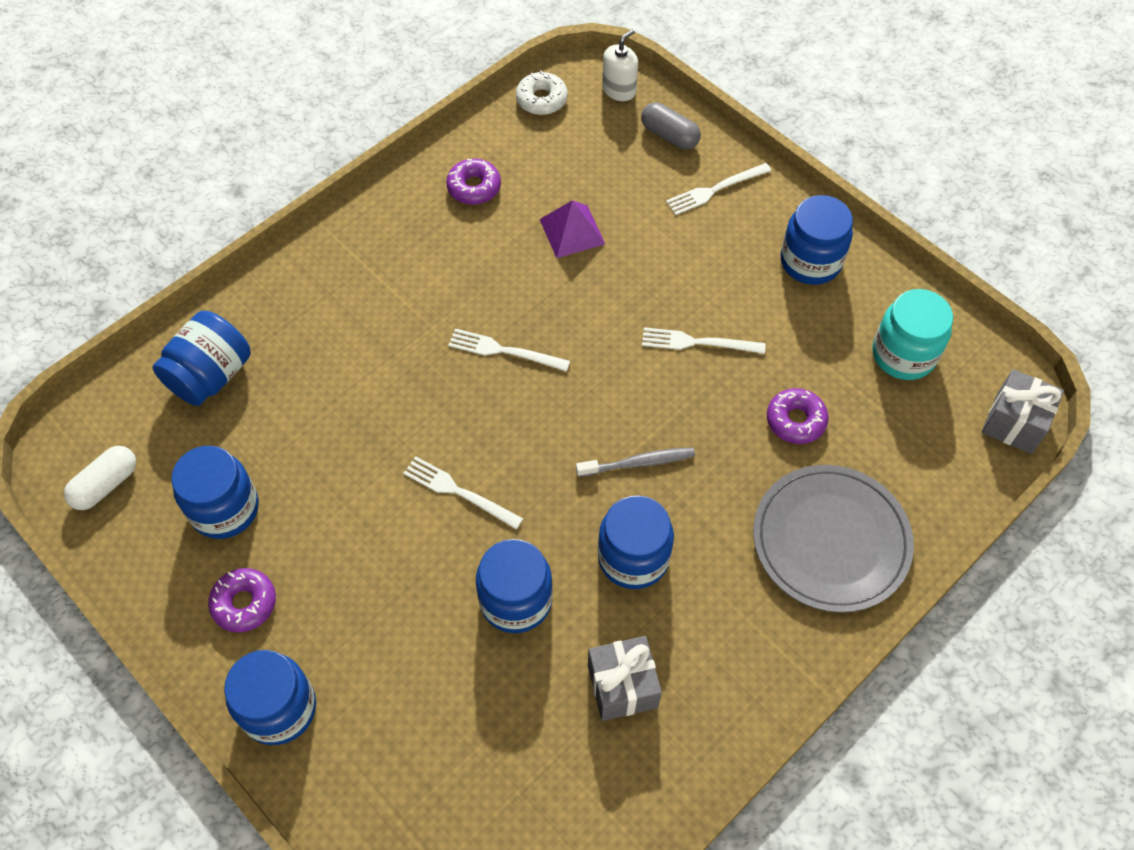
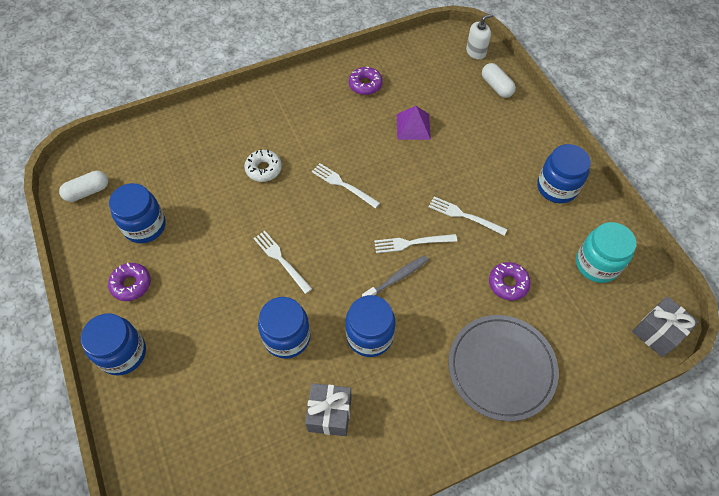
camera: 20 degrees right, 0 degrees up
blue jar [152,311,251,406] -> none
white donut [516,71,568,115] -> white donut moved to [244,149,282,182]
grey toothbrush [576,447,695,477] -> grey toothbrush turned 45 degrees counterclockwise [362,255,428,297]
grey capsule [641,102,701,150] -> white capsule [482,63,516,98]
white fork [666,163,771,215] -> white fork moved to [374,234,457,253]

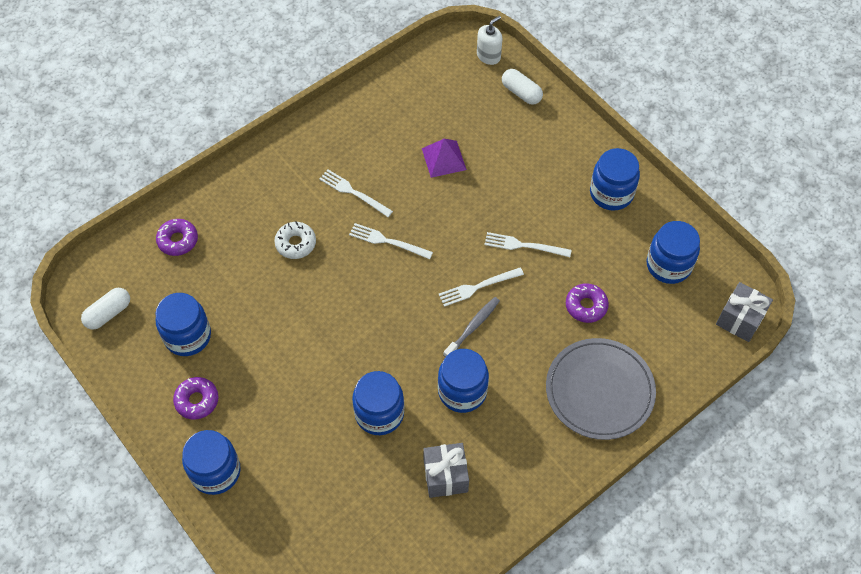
camera: 15 degrees left, 0 degrees up
white fork [254,231,312,294] -> white fork moved to [319,169,393,217]
purple donut [349,66,383,95] -> purple donut moved to [156,219,198,256]
turquoise jar [576,222,636,283] -> blue jar [647,221,700,284]

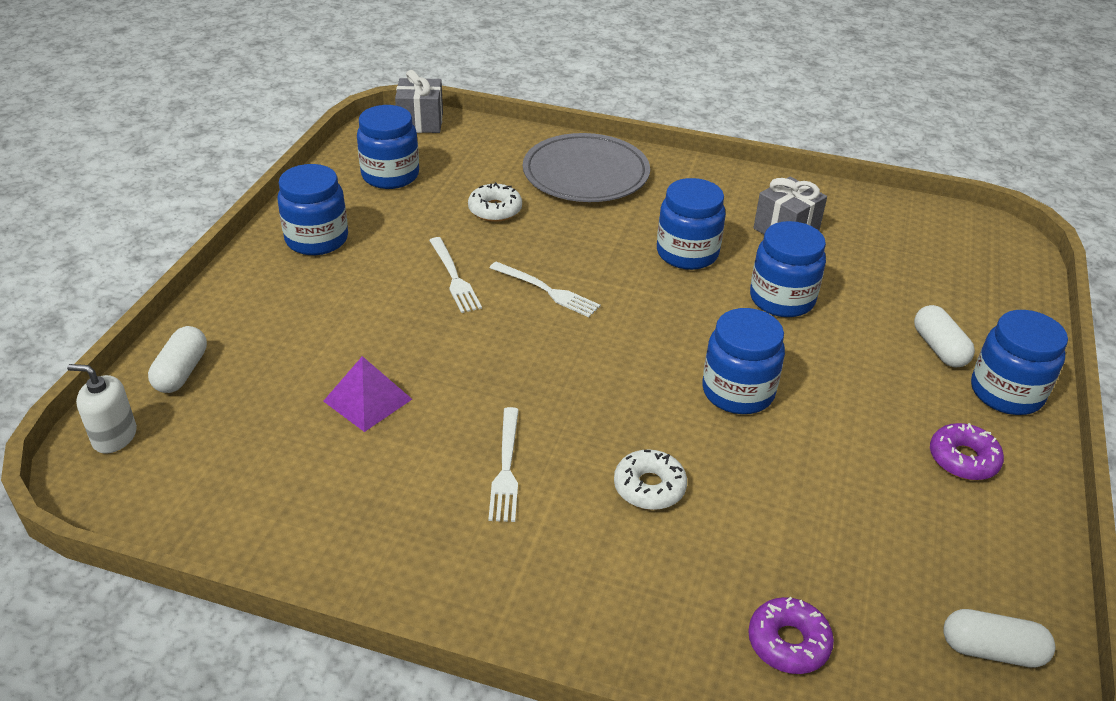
camera: 125 degrees left, 20 degrees down
blue jar [155,293,211,356] -> blue jar moved to [702,308,785,414]
white fork [349,223,433,259] -> none
grey toothbrush [444,297,500,357] -> none
purple donut [566,283,609,323] -> white donut [468,182,522,222]
none -> white capsule [914,305,975,368]

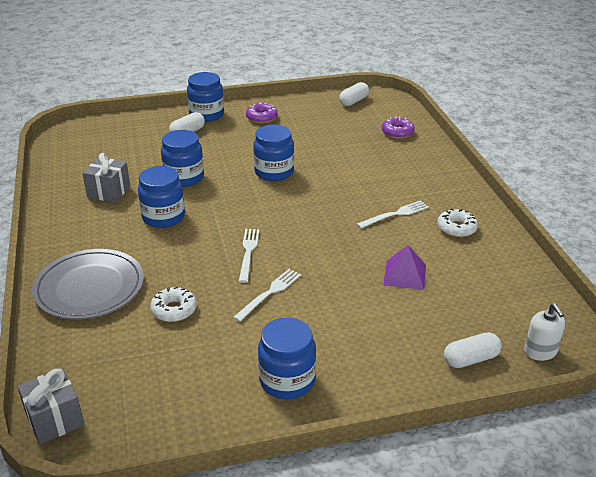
camera: 120 degrees left, 5 degrees down
blue jar [357,105,419,189] -> none
white donut [614,449,687,510] -> white donut moved to [437,209,478,237]
white capsule [943,609,1055,668] -> white capsule turned 60 degrees clockwise [339,82,369,106]

